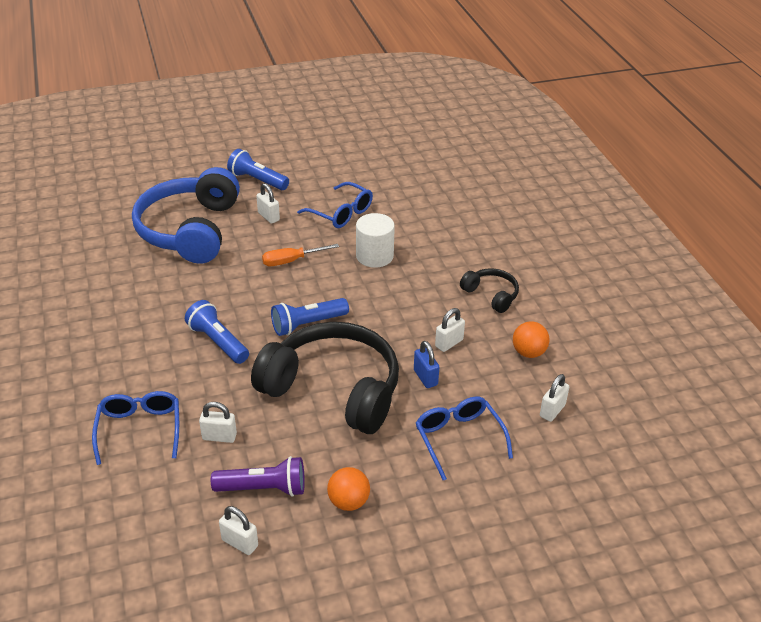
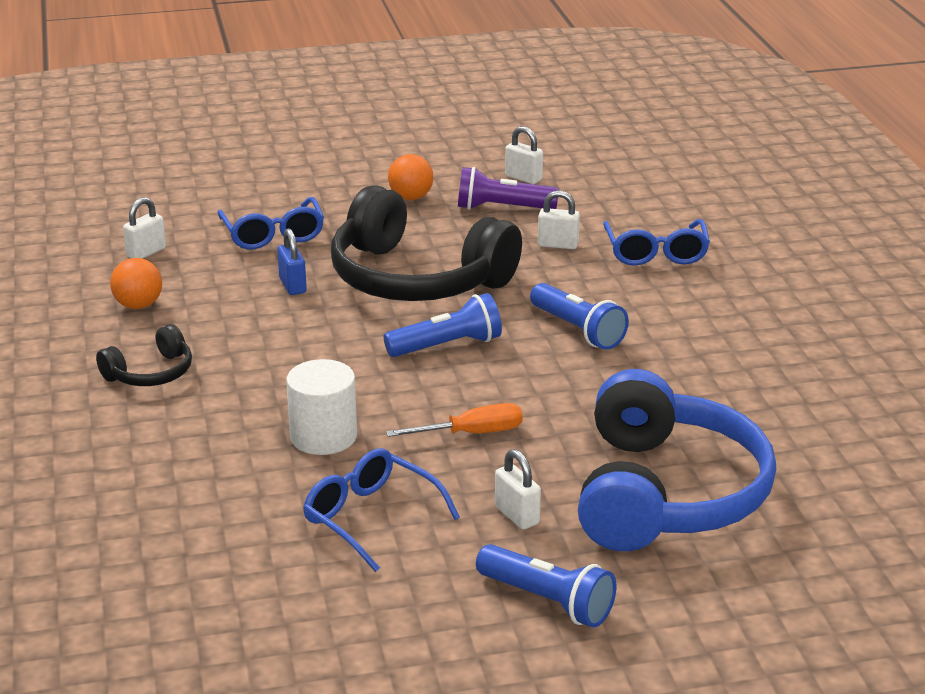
camera: 175 degrees left, 10 degrees down
white padlock [435,308,465,352] -> none
black headphones [460,268,519,313] -> black headphones turned 90 degrees counterclockwise [96,324,192,386]

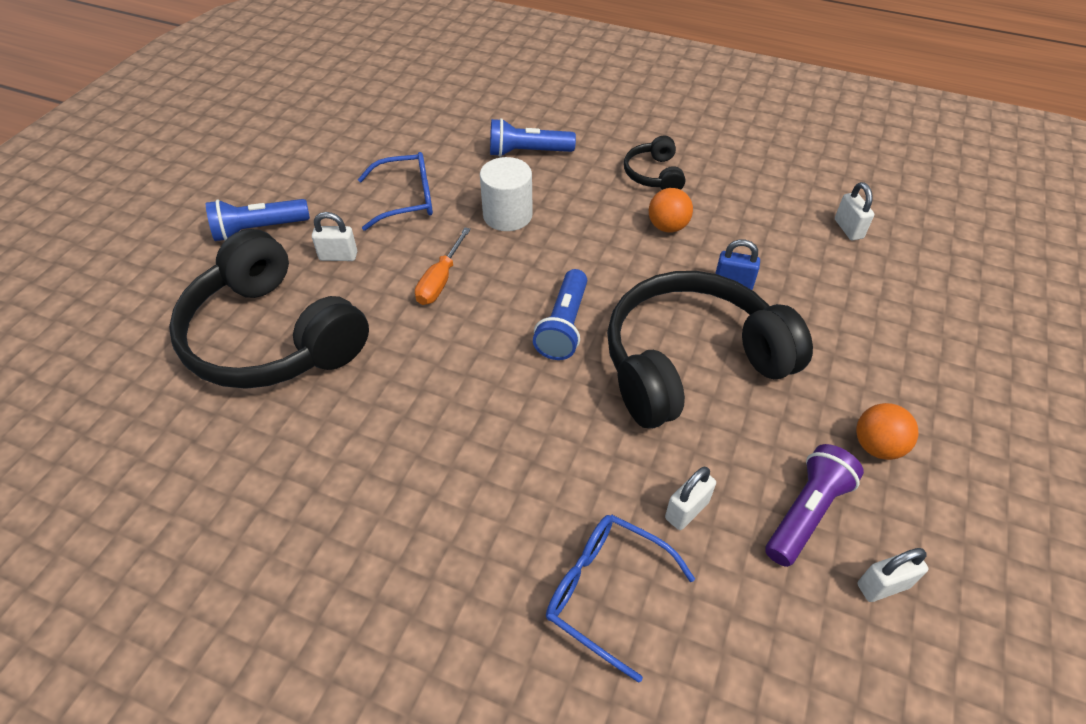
camera: 125 degrees right, 20 degrees up
orange ball [110,258,162,309] -> orange ball moved to [649,188,693,233]
blue glasses [217,197,324,249] -> none
blue flashlight [530,283,629,350] -> blue flashlight moved to [490,118,576,157]
blue headphones [578,369,776,551] -> black headphones [169,229,369,389]

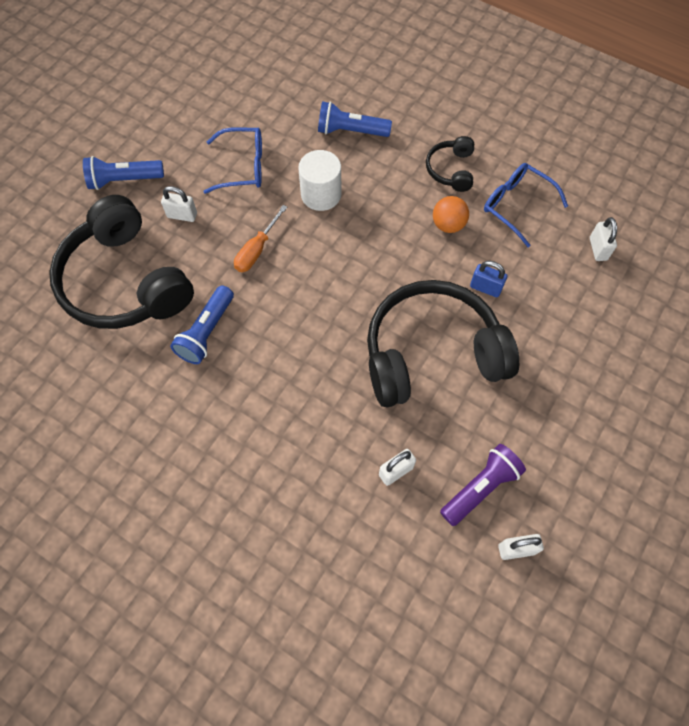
camera: 10 degrees right, 15 degrees up
blue flashlight [533,269,587,360] -> blue flashlight moved to [170,285,234,364]
blue glasses [546,514,695,683] -> blue glasses moved to [484,163,568,247]
orange ball [856,403,919,460] -> none

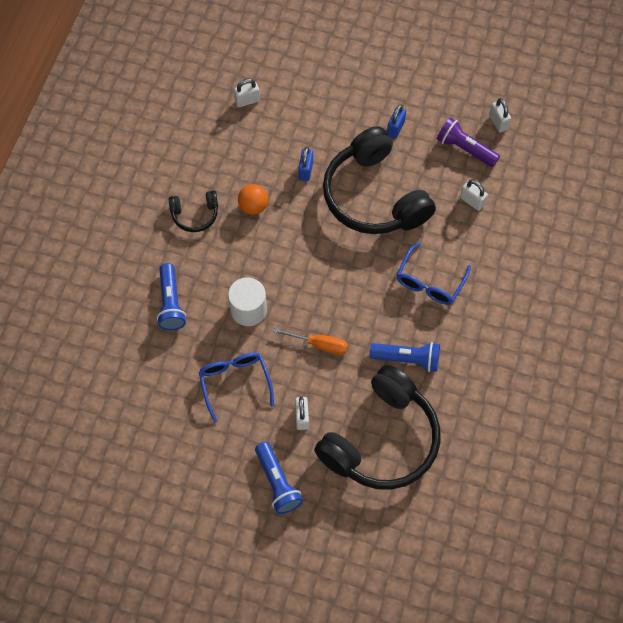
camera: 105 degrees left, 0 degrees up
blue glasses [484,163,568,247] -> blue glasses moved to [397,242,471,305]
none -> blue padlock [387,105,406,139]

